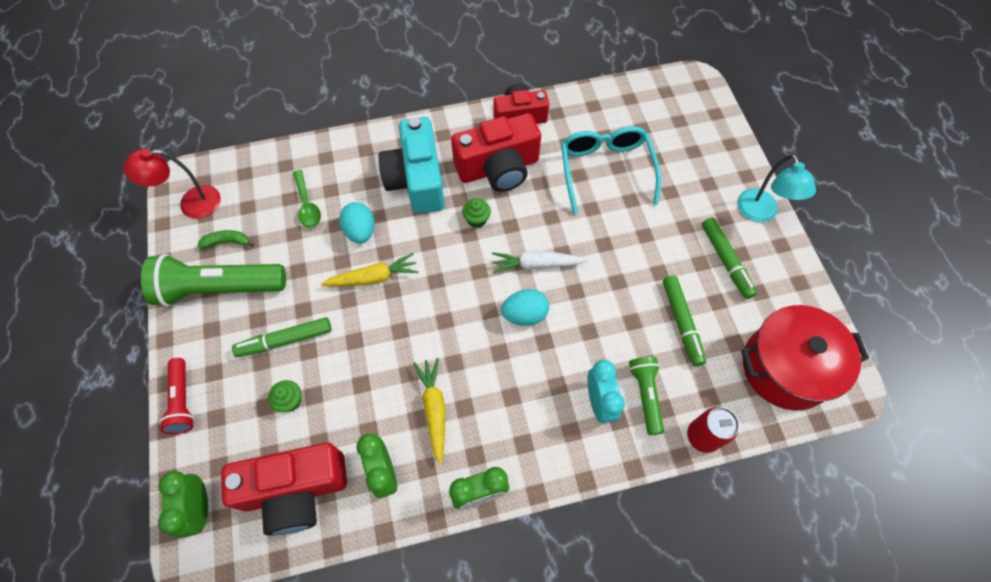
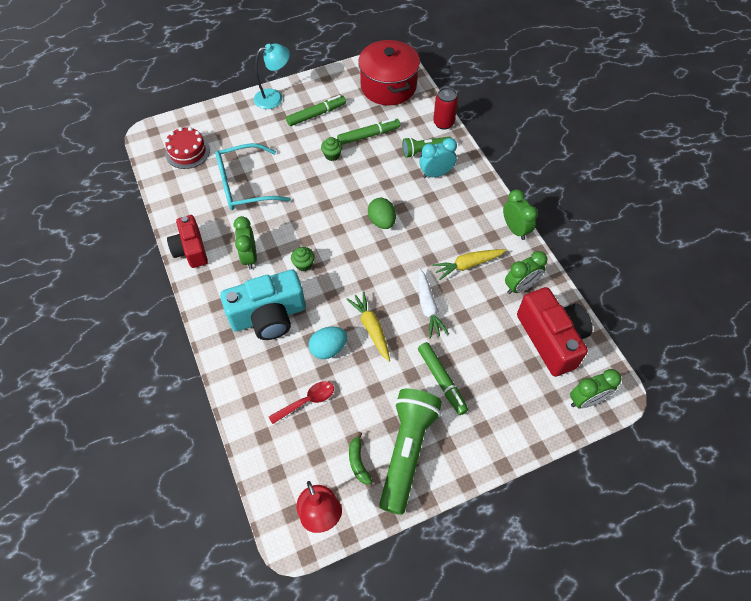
camera: 100 degrees left, 5 degrees down
green flashlight [141,254,286,307] -> green flashlight turned 150 degrees counterclockwise [379,389,442,515]
red flashlight [159,358,195,434] -> none
green cupcake [268,380,301,412] -> green cupcake moved to [321,137,342,161]
green spoon [293,170,321,228] -> red spoon [269,381,334,424]
red camera [451,113,541,192] -> green clock [234,216,257,269]
white carrot [492,251,588,273] -> white carrot moved to [418,268,449,339]
turquoise egg [501,289,549,326] -> green egg [368,198,396,229]
none -> red cake [165,127,210,169]

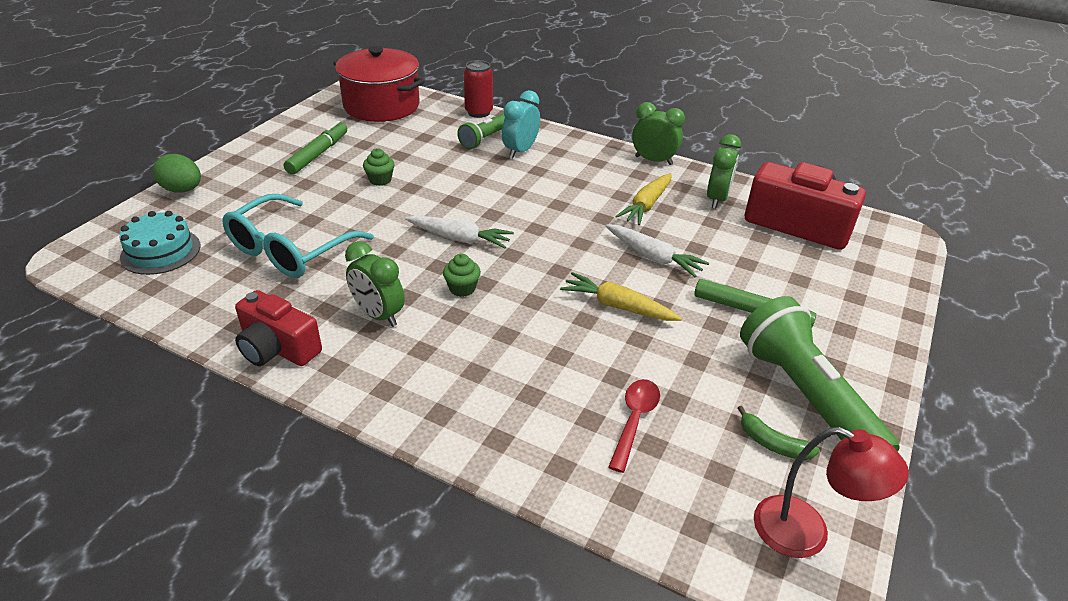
camera: 40 degrees left, 20 degrees down
red cake [165,127,210,169] -> turquoise cake [119,211,200,275]
turquoise camera [220,270,306,340] -> none
turquoise lamp [254,43,290,109] -> none
turquoise egg [309,327,347,359] -> none
green marker [337,118,400,145] -> none
green egg [368,198,396,229] -> green egg moved to [153,154,201,193]
green clock [570,369,622,408] -> none
none -> white carrot [405,215,514,249]

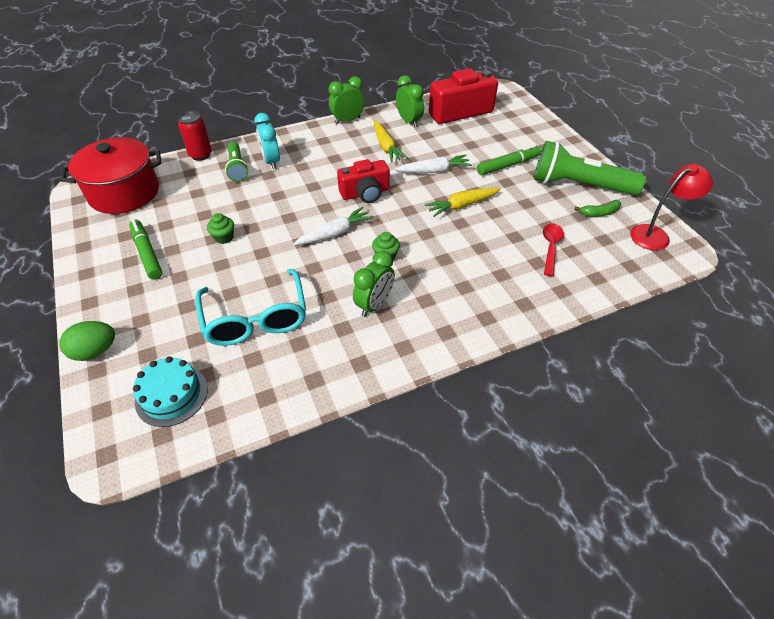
camera: 50 degrees left, 10 degrees up
red camera [235,290,322,366] -> red camera moved to [337,159,390,203]
green clock [345,241,405,327] -> green clock turned 45 degrees counterclockwise [353,251,395,317]
red spoon [608,379,660,473] -> red spoon turned 45 degrees clockwise [543,223,564,276]

